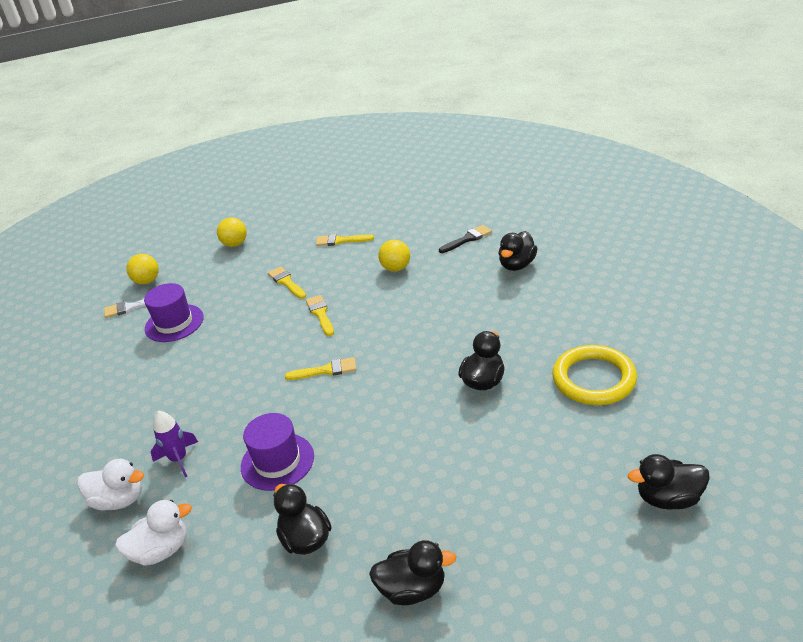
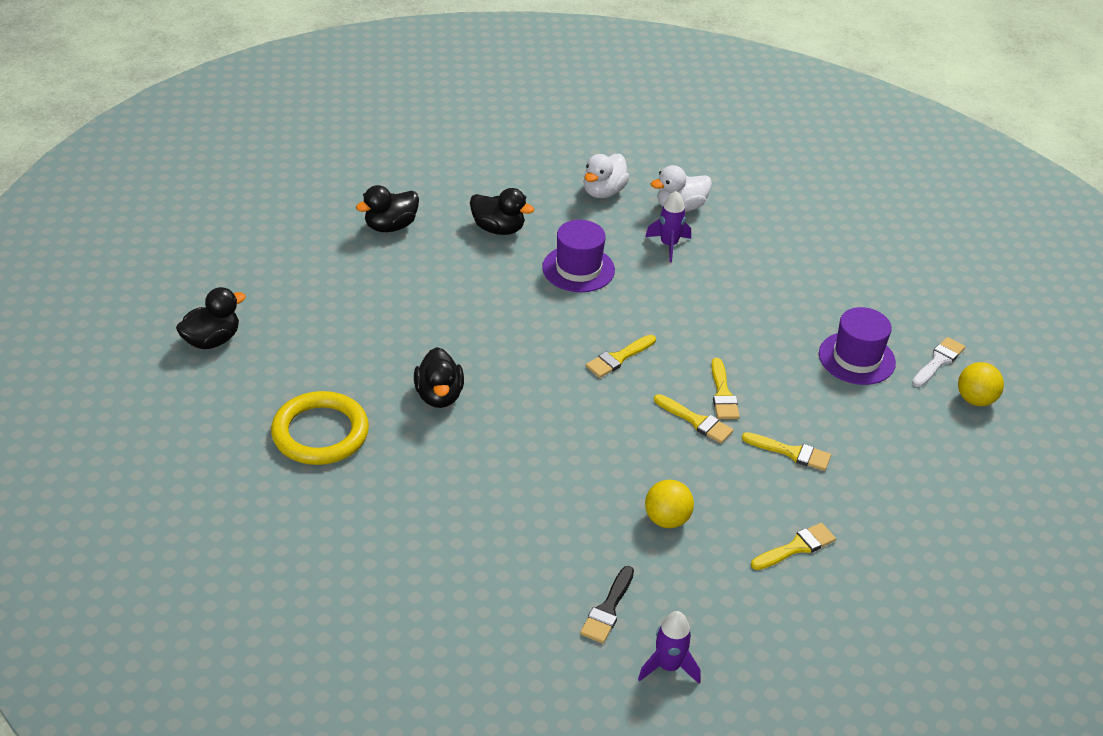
camera: 140 degrees right, 5 degrees up
yellow ball [217,217,247,247] -> none
black duck [499,231,538,271] -> none
none -> purple rocket [638,611,701,684]
none -> yellow brush [711,358,740,419]

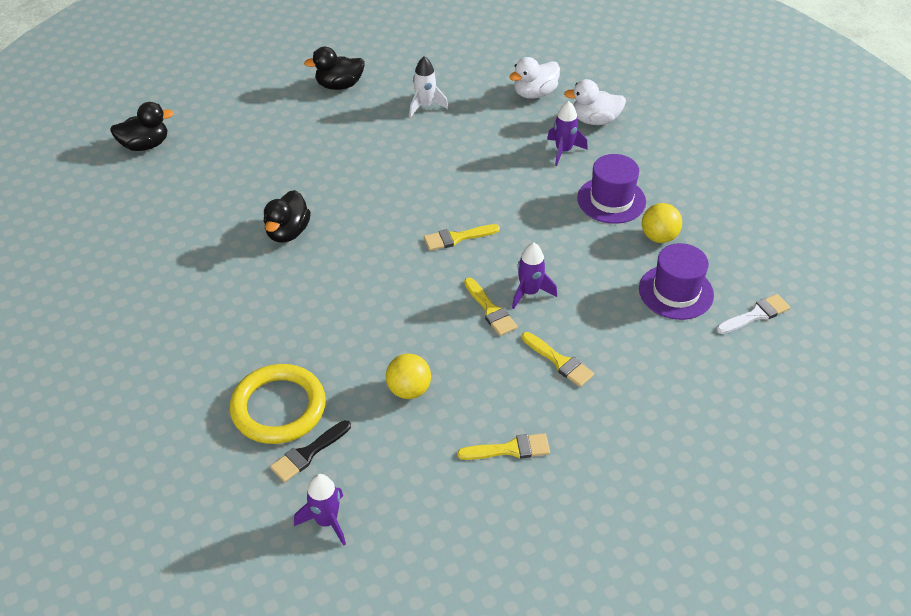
camera: 25 degrees right, 5 degrees up
yellow ring [271,391,369,465] -> yellow ring moved to [230,364,326,444]
black duck [470,188,534,235] -> white rocket [409,56,448,117]
purple hat [542,220,615,292] -> purple hat moved to [577,154,646,224]
yellow brush [711,358,740,419] -> purple rocket [512,242,557,309]
yellow ball [958,362,1004,406] -> yellow ball moved to [642,203,682,243]

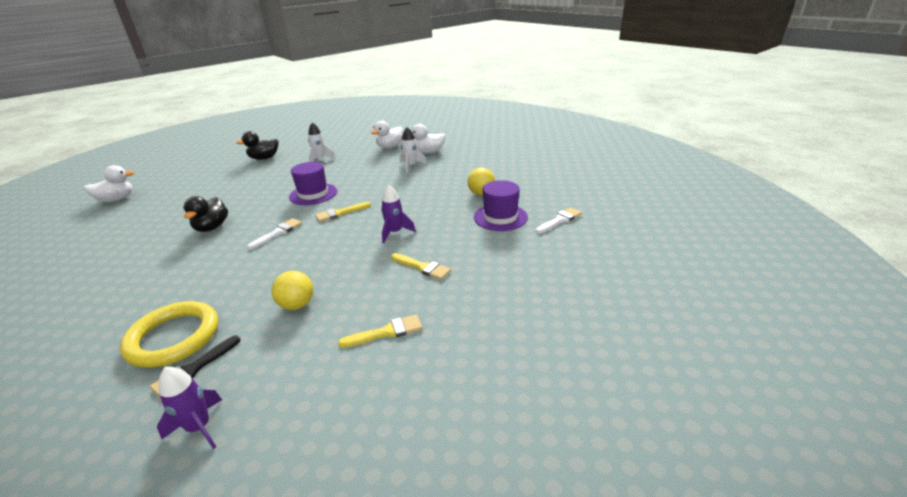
camera: 10 degrees left, 15 degrees down
black duck [110,102,174,151] -> white duck [84,165,135,202]
yellow brush [464,278,518,336] -> none
purple rocket [547,101,588,166] -> white rocket [400,127,426,173]
purple hat [577,154,646,224] -> purple hat moved to [289,162,337,205]
none -> white brush [247,218,302,250]

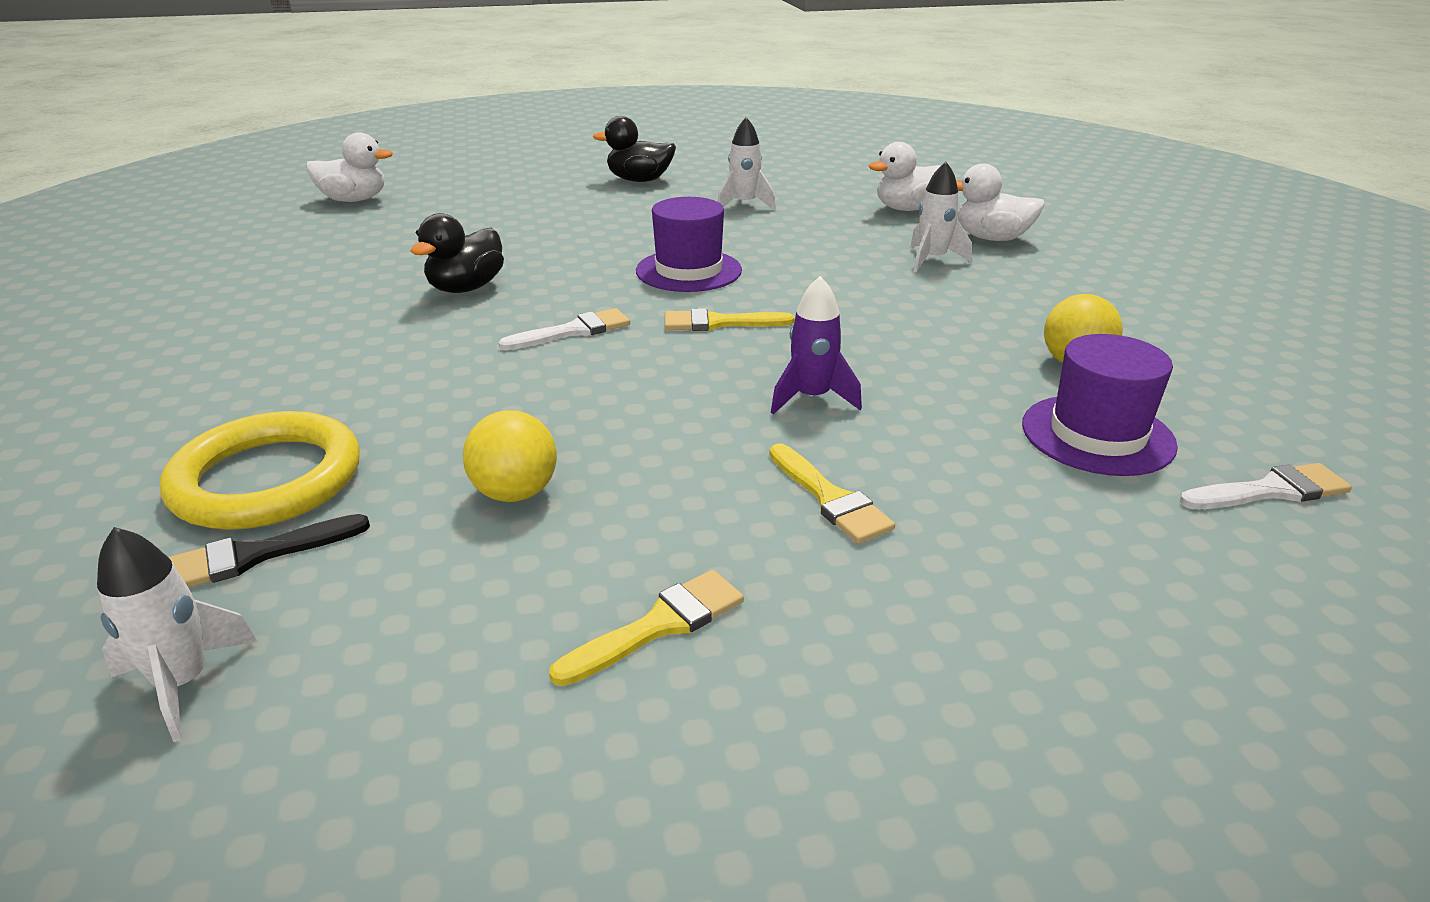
camera: 25 degrees right, 0 degrees up
purple rocket [157,367,222,449] -> white rocket [97,527,258,742]
yellow brush [338,314,422,348] -> yellow brush turned 45 degrees counterclockwise [549,570,744,686]

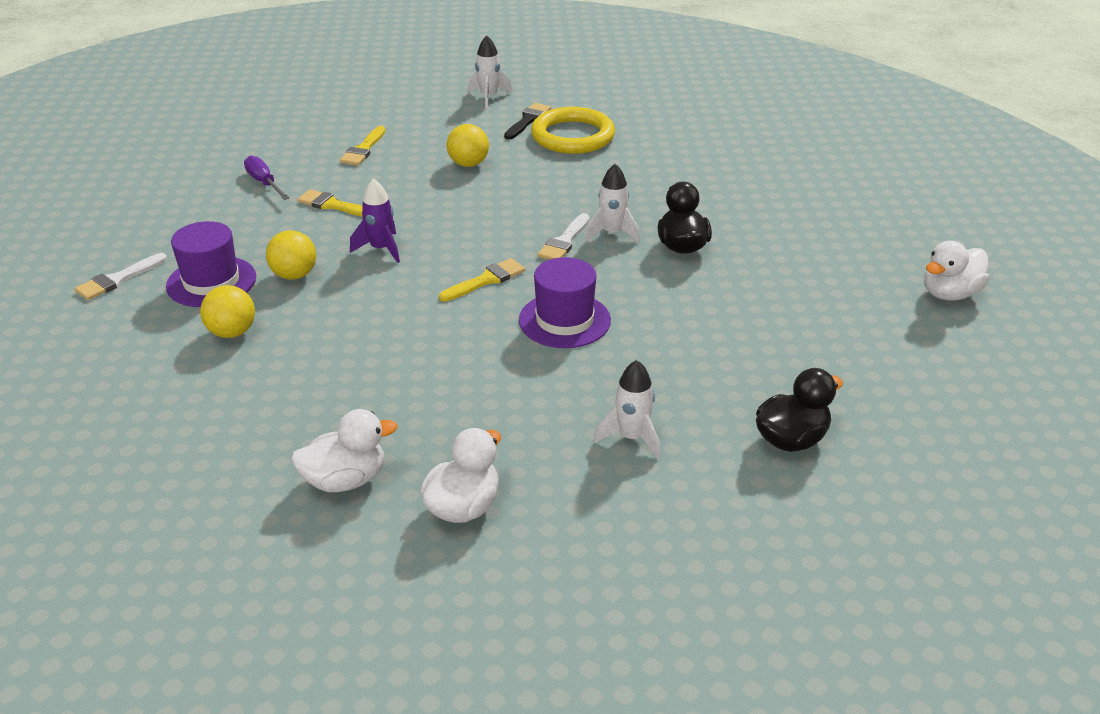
camera: 145 degrees right, 5 degrees up
white rocket [910,162,972,272] -> white rocket moved to [585,164,640,243]
none -> purple screwdriver [244,155,289,200]
none -> yellow ball [266,230,316,280]

